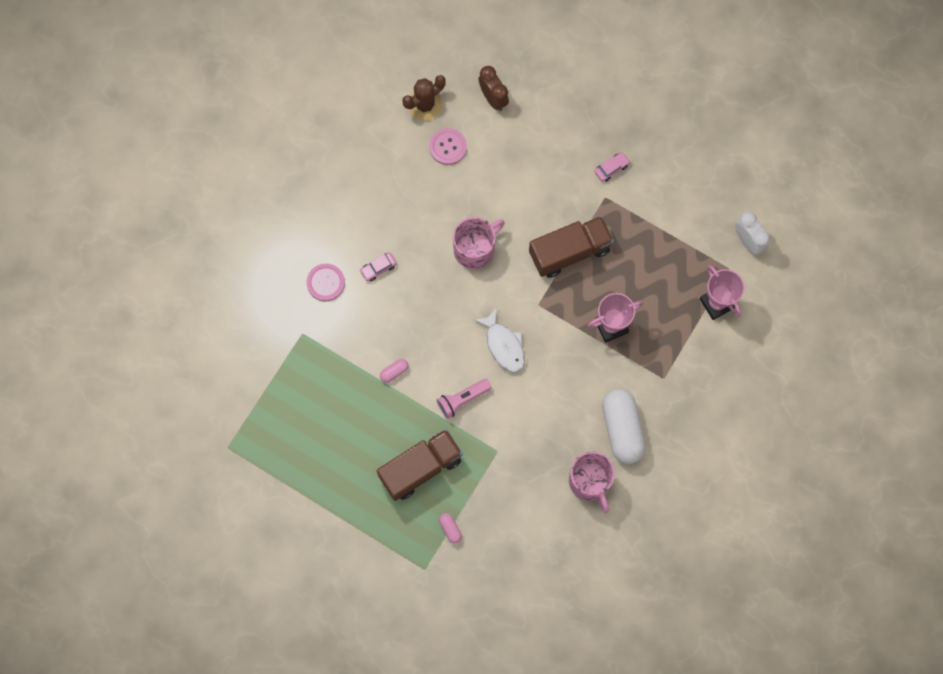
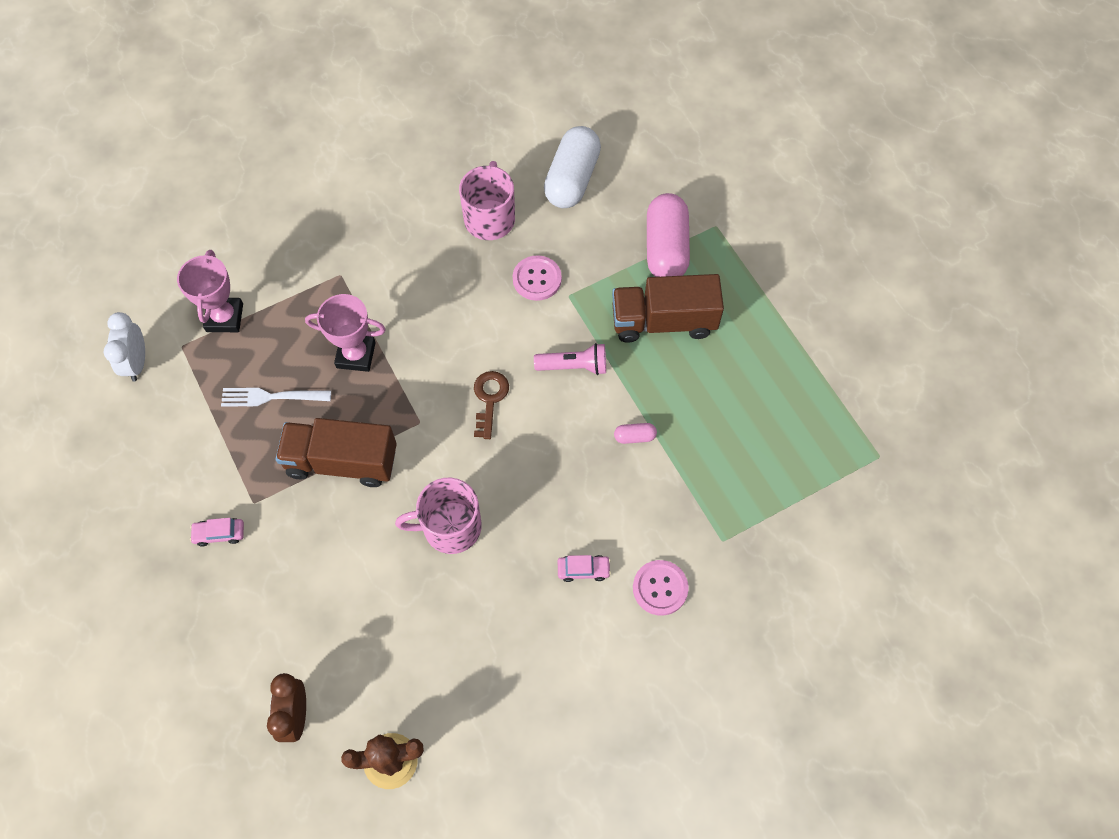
camera: 150 degrees left, 10 degrees down
pink button [429,128,467,165] -> pink button moved to [513,255,562,301]
pink capsule [439,513,462,543] -> pink capsule [647,193,690,277], size x2.37
white fish [474,307,525,373] -> brown key [474,371,509,439]
white capsule [602,389,646,464] -> white capsule moved to [544,126,601,208]
none -> white fork [221,388,331,407]

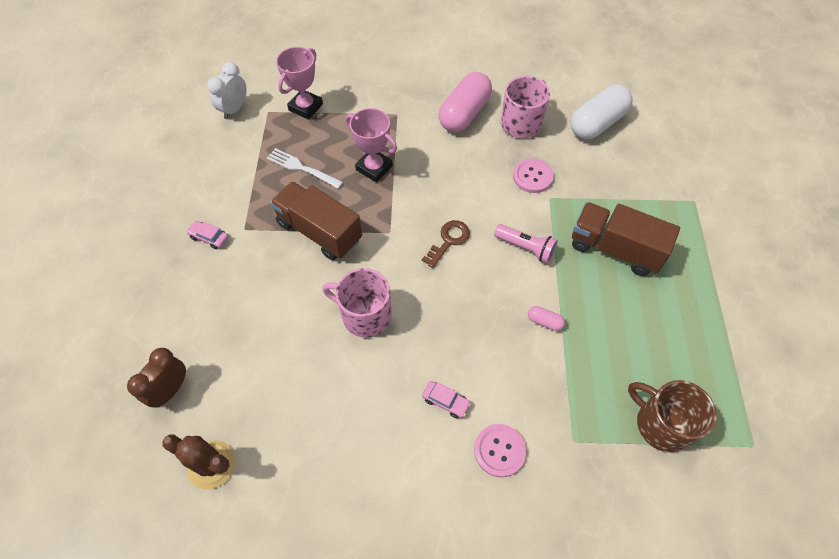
camera: 30 degrees right, 5 degrees down
pink capsule [647,193,690,277] -> pink capsule moved to [439,72,492,132]
none -> brown mug [628,380,717,452]

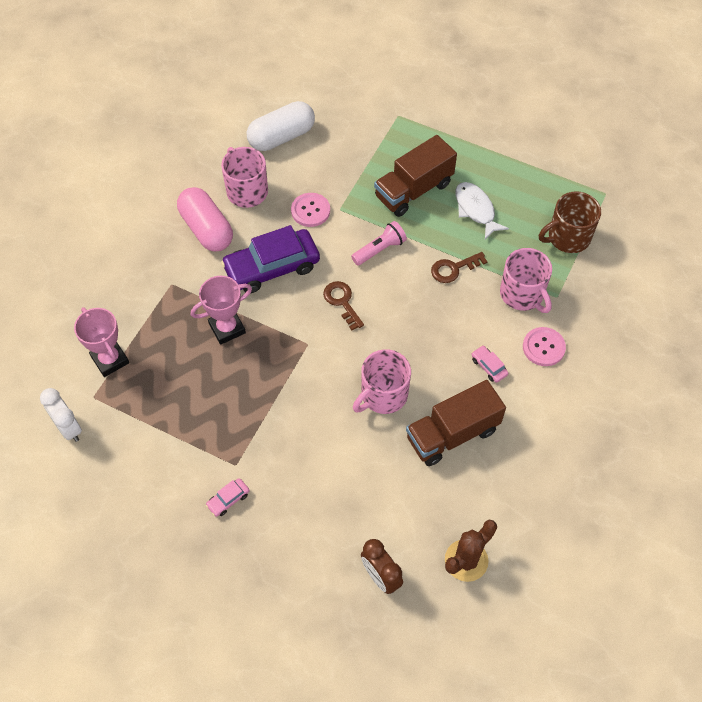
camera: 65 degrees left, 0 degrees up
white fork [267,148,343,189] -> none
brown truck [270,181,362,260] -> brown truck moved to [406,380,506,466]
pink car [422,381,471,418] -> pink car turned 90 degrees counterclockwise [471,345,508,383]
pink capsule [528,306,565,331] -> brown key [431,252,487,283]
white capsule [571,84,633,139] -> white capsule turned 75 degrees clockwise [247,101,315,151]
none -> purple car [221,225,320,294]
none -> white fish [455,182,509,239]
none -> pink mug [500,248,552,313]

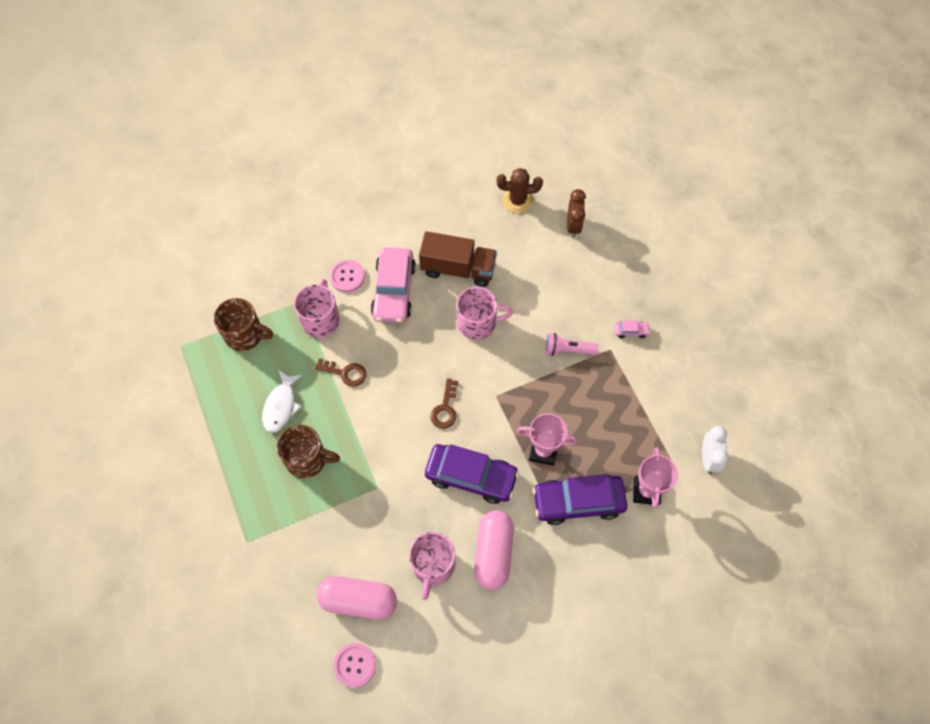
camera: 140 degrees left, 5 degrees up
white capsule [247,101,315,151] -> pink capsule [317,576,397,619]
pink button [291,193,330,227] -> pink button moved to [333,643,376,688]
pink flashlight [351,221,407,266] -> pink flashlight moved to [545,333,599,356]
brown truck [374,135,457,217] -> brown mug [276,425,340,478]
pink car [471,345,508,383] -> pink car [371,247,416,323], size x2.42
none -> purple car [533,474,627,525]

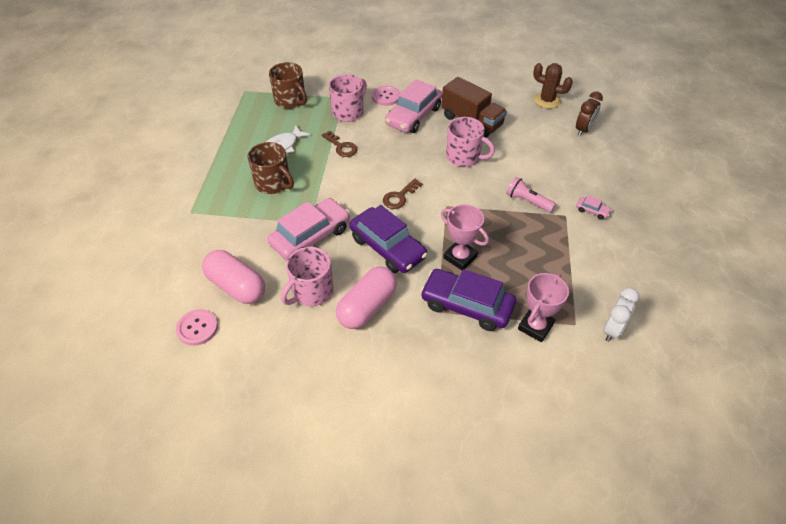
camera: 30 degrees right, 15 degrees down
none -> pink car [267,198,350,260]

